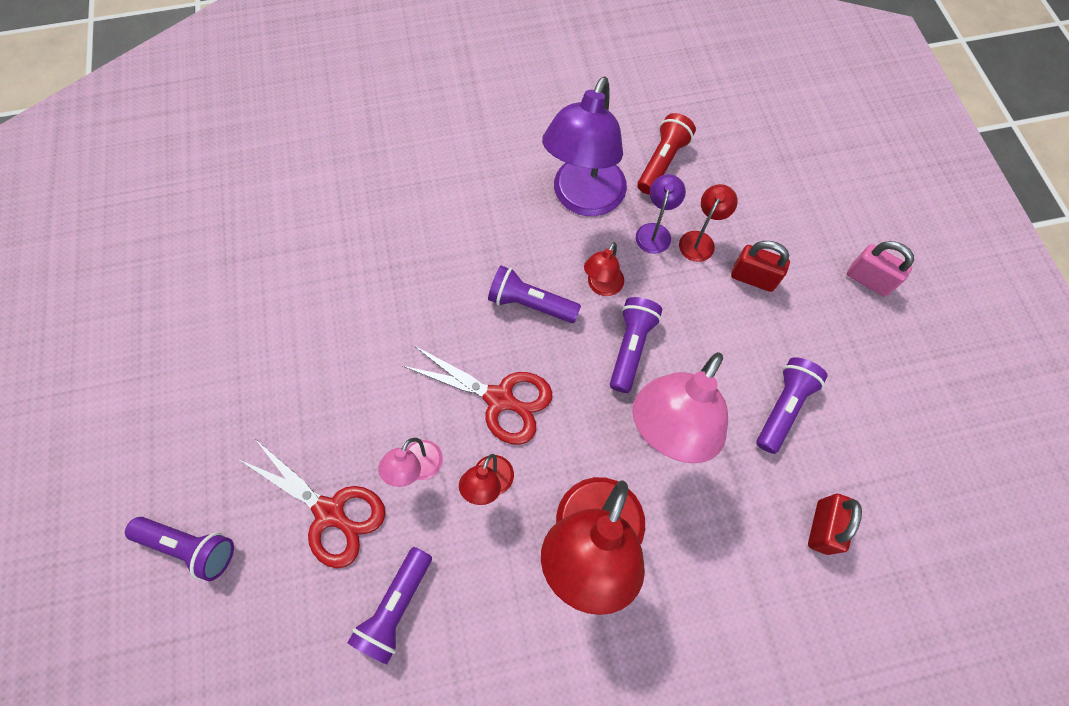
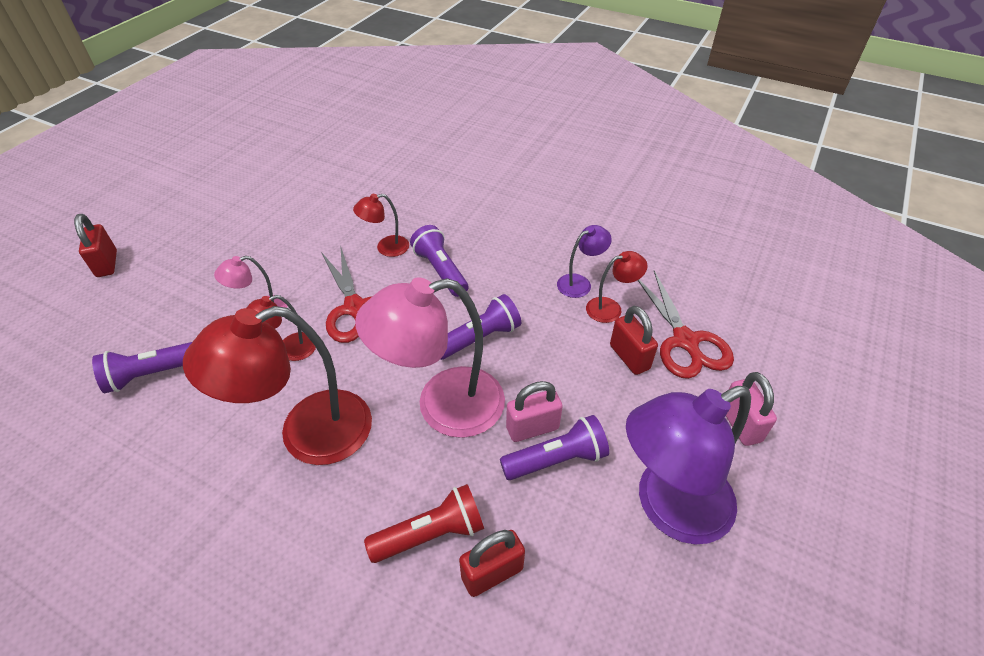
camera: 40 degrees right, 20 degrees down
purple flashlight [125,517,234,581] -> red padlock [74,214,117,277]
red scissors [240,439,385,568] -> red scissors moved to [638,271,734,379]
purple lamp [542,77,627,216] -> purple lamp moved to [626,386,751,544]
red lamp [584,242,624,296] -> red lamp moved to [353,194,409,257]
red flashlight [637,113,696,194] -> red flashlight moved to [364,484,484,563]
none -> pink padlock [506,381,563,442]

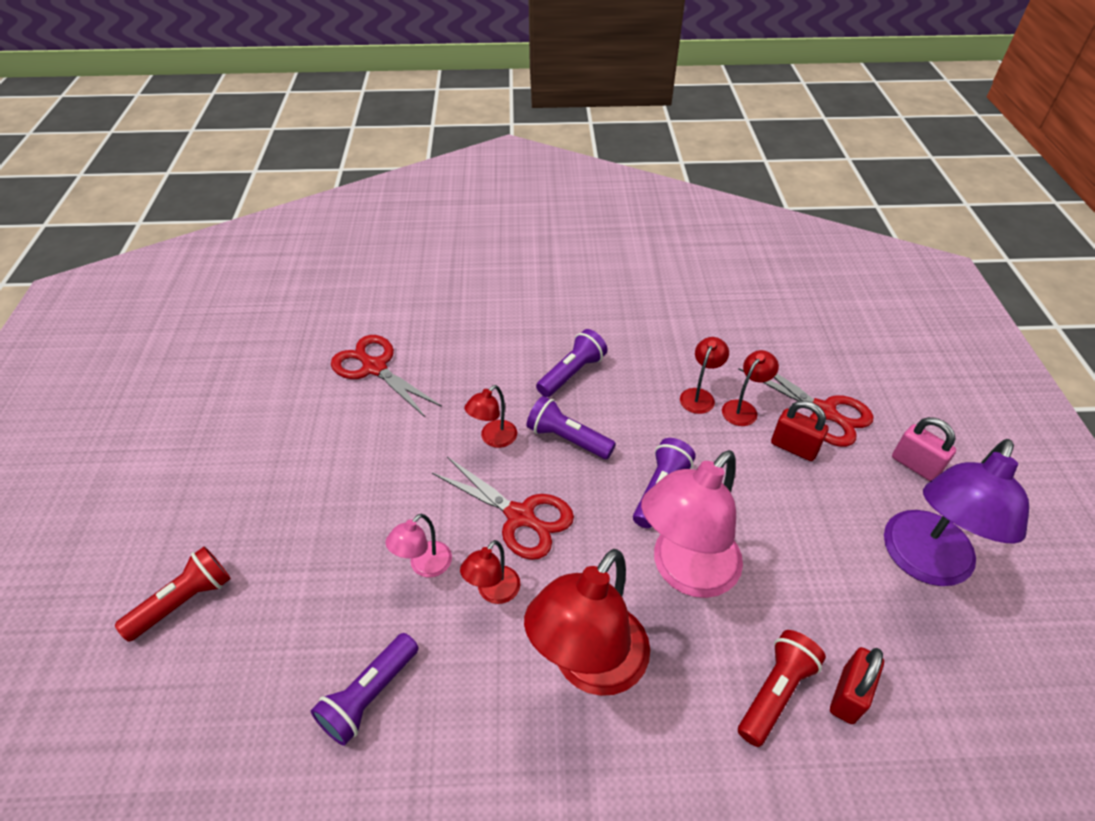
camera: 30 degrees left, 0 degrees up
red padlock [74,214,117,277] -> red flashlight [115,546,231,642]
purple flashlight [500,415,609,480] -> purple flashlight moved to [536,329,607,397]
pink padlock [506,381,563,442] -> none
purple lamp [557,225,612,298] -> red lamp [680,337,729,414]
none -> red scissors [331,335,442,417]

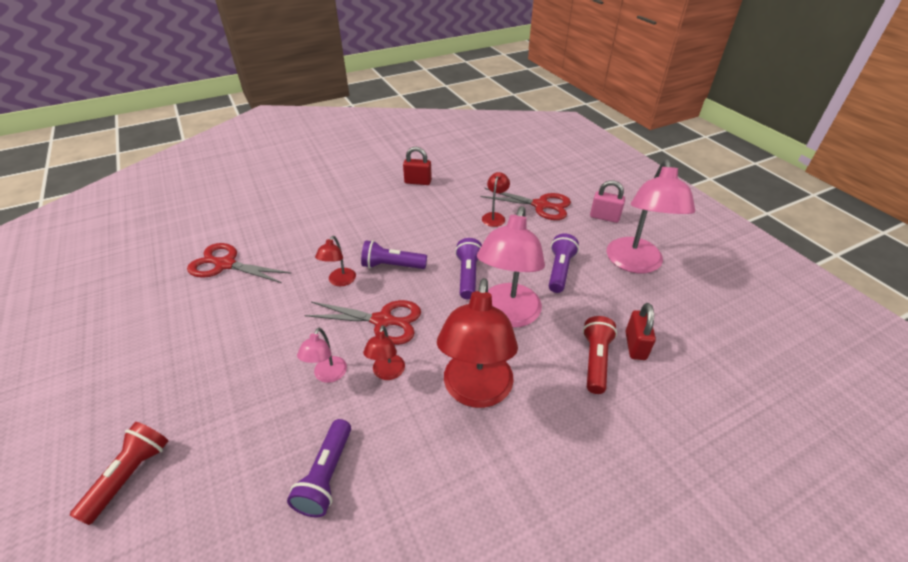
camera: 25 degrees left, 5 degrees down
purple flashlight [536,329,607,397] -> purple flashlight moved to [549,233,579,293]
red lamp [680,337,729,414] -> none
red padlock [771,401,829,461] -> red padlock moved to [403,147,432,185]
purple lamp [884,439,1029,586] -> pink lamp [607,159,695,273]

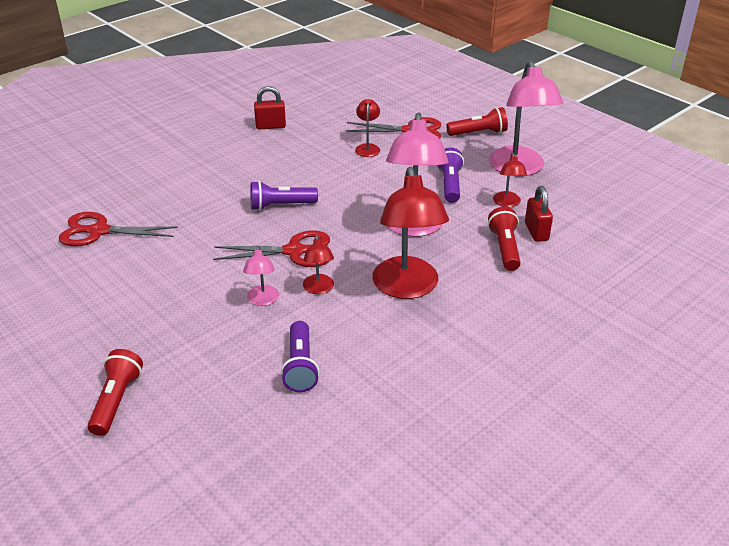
camera: 15 degrees left, 5 degrees down
red lamp [315,236,356,286] -> red lamp moved to [493,153,527,207]
purple flashlight [455,238,482,300] -> none
pink padlock [590,180,625,223] -> red flashlight [446,107,508,136]

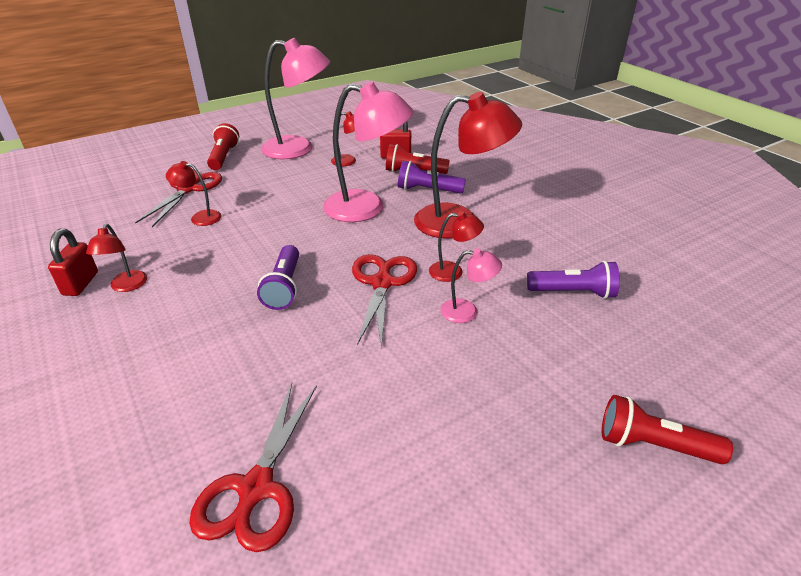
camera: 80 degrees left, 0 degrees up
purple flashlight [436,147,464,203] -> purple flashlight moved to [398,161,466,194]
none -> red lamp [86,224,147,292]

